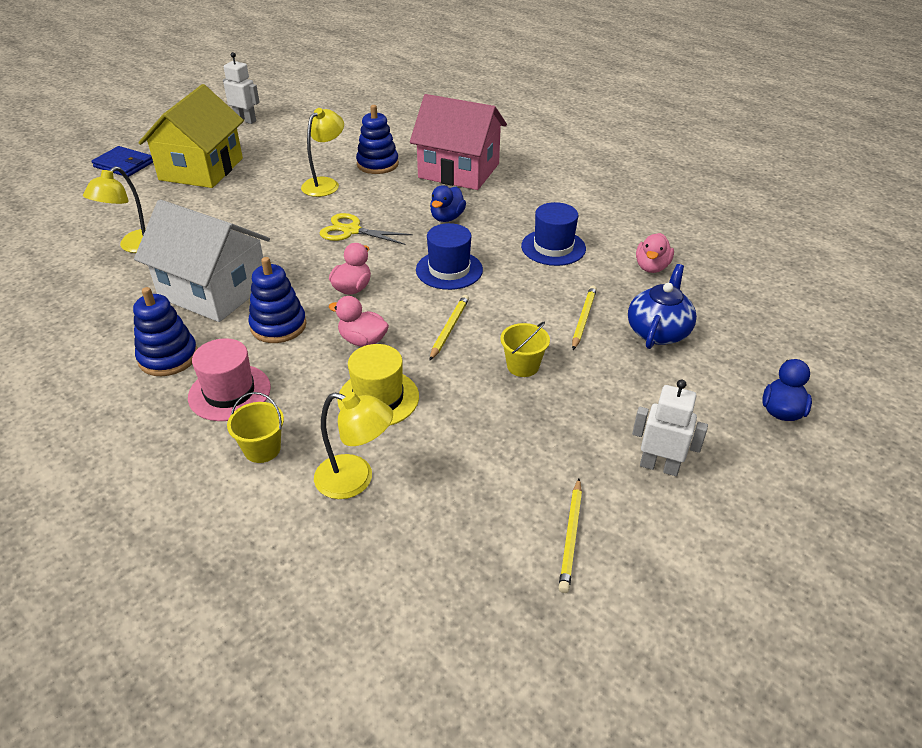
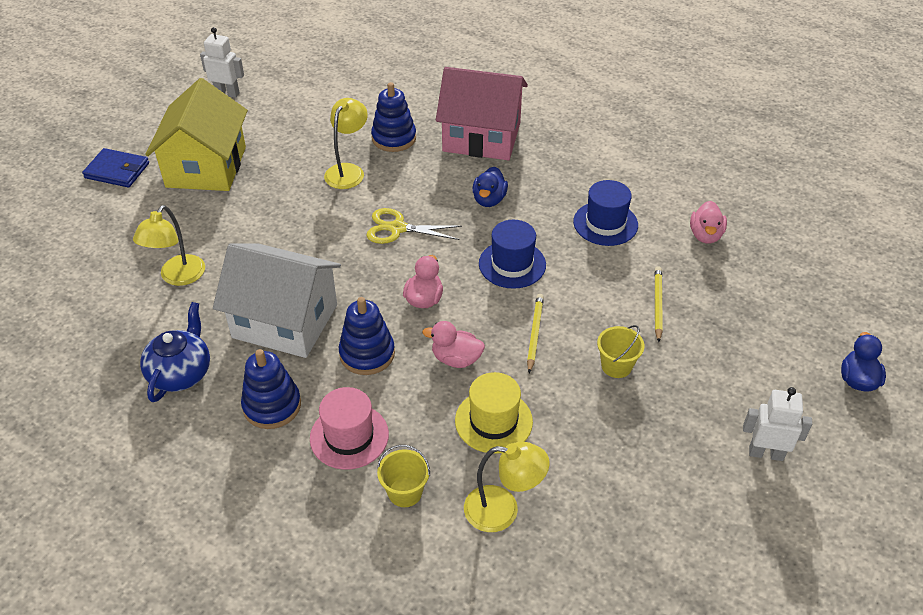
camera: 10 degrees left, 5 degrees up
yellow pencil [559,479,582,593] -> none
blue teapot [628,264,697,349] -> blue teapot moved to [140,302,210,402]

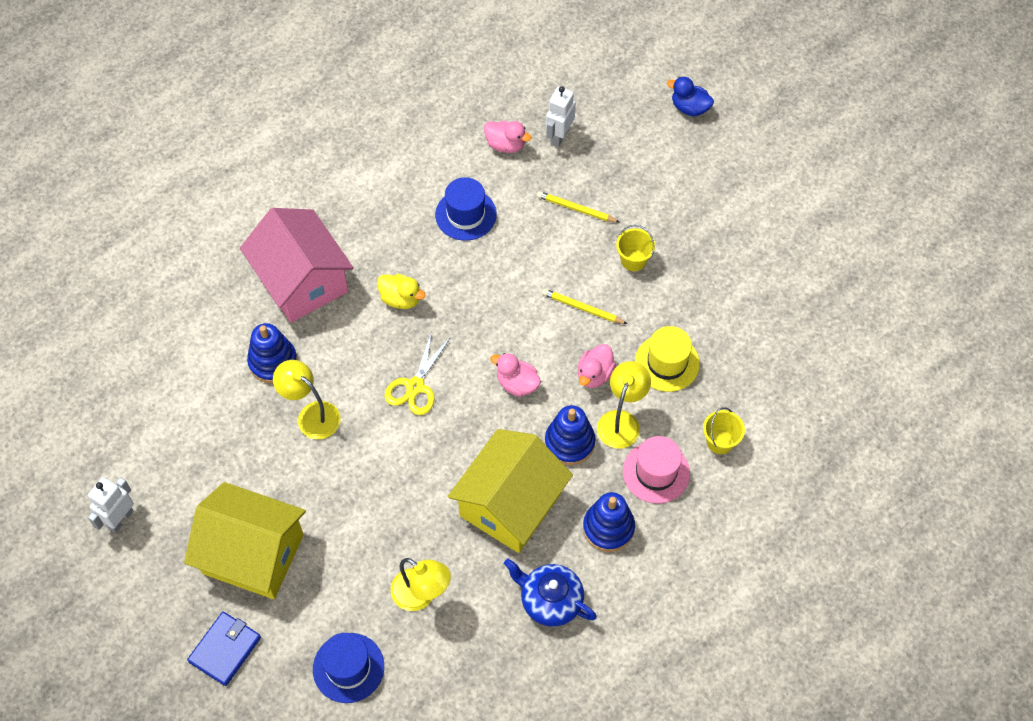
camera: 75 degrees left, 15 degrees up
white house [213,244,341,358] -> yellow house [448,429,573,553]
pink house [436,67,528,160] -> pink house turned 60 degrees counterclockwise [240,208,354,323]
yellow lamp [464,441,550,532] -> yellow lamp moved to [597,361,651,449]
blue duck [472,167,508,207] -> yellow duck [377,274,426,309]
blue hat [479,220,546,289] -> blue hat moved to [313,633,384,703]
white robot [743,387,812,461] -> white robot moved to [546,86,576,147]

